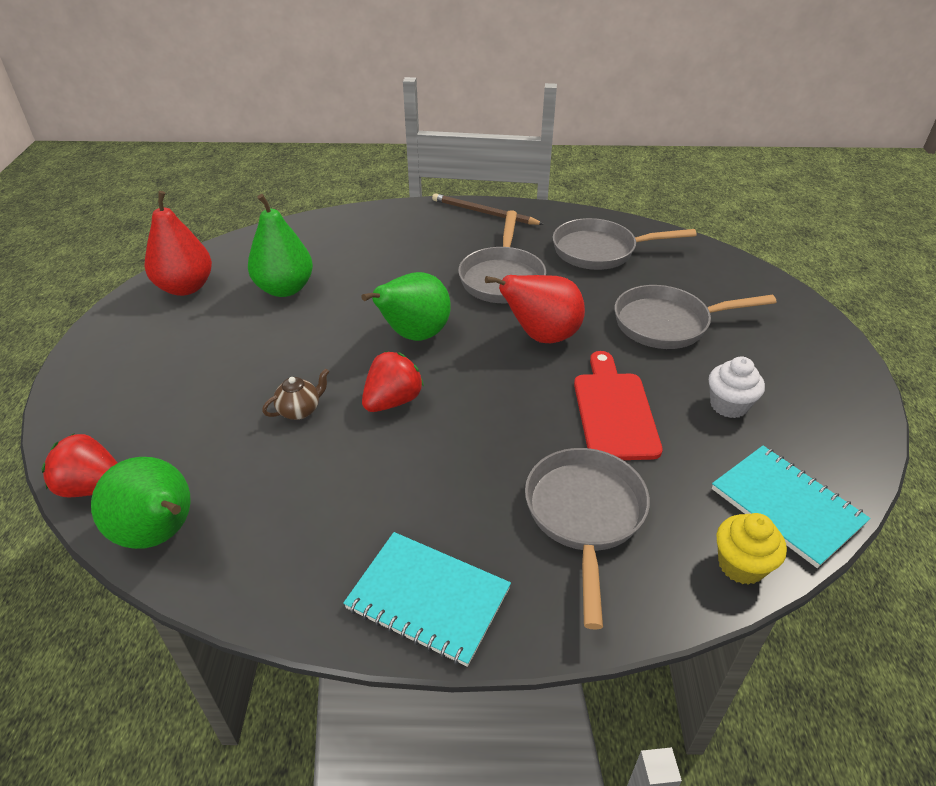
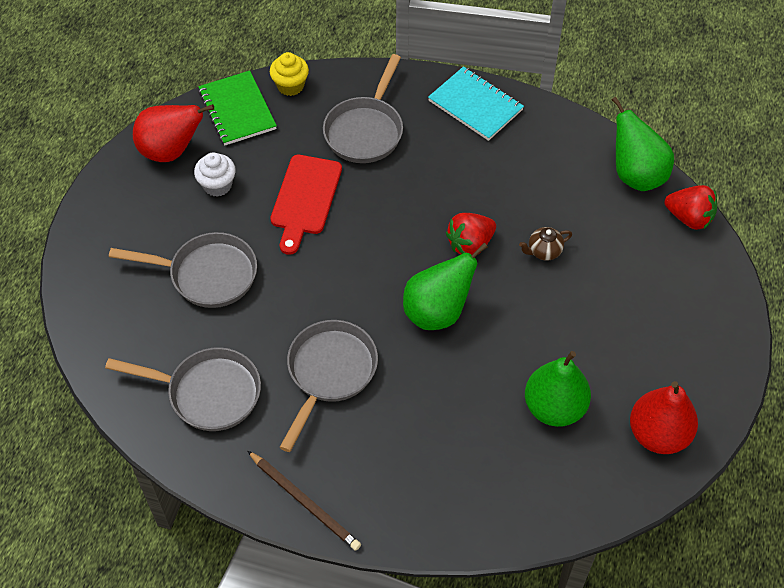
camera: 165 degrees left, 15 degrees up
red pear [485,275,585,343] -> red pear moved to [133,104,214,162]
turquoise notebook [712,446,870,568] -> green notebook [198,71,277,145]

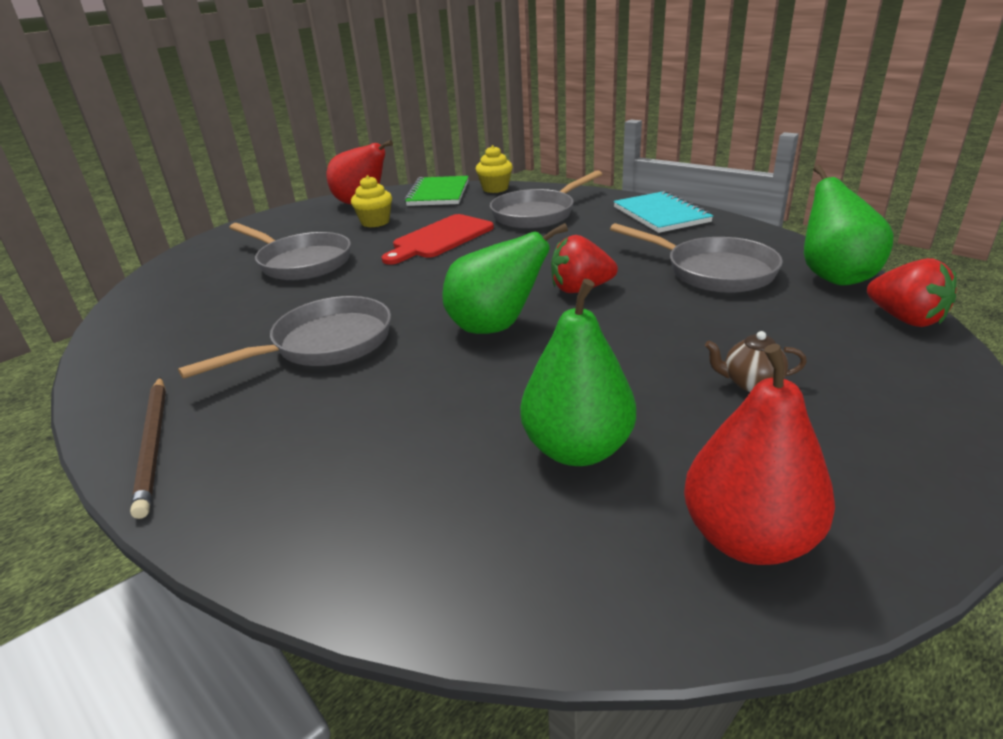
camera: 30 degrees right, 25 degrees down
grey pan [105,347,261,431] -> grey pan moved to [610,223,783,293]
white cupcake [194,152,236,197] -> yellow cupcake [351,175,392,227]
brown teapot [519,227,572,261] -> brown teapot moved to [705,331,807,392]

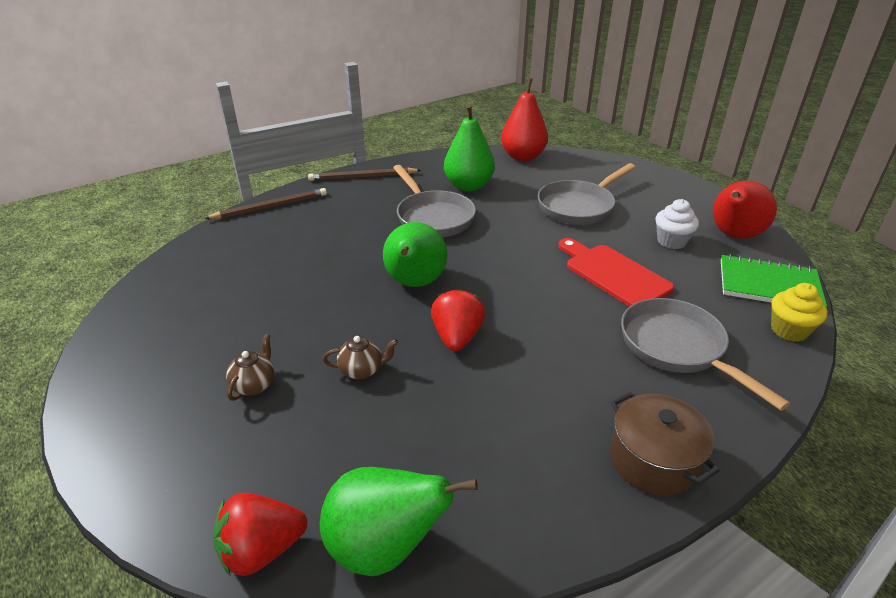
camera: 100 degrees right, 5 degrees up
yellow cupcake [351,175,392,227] -> white cupcake [655,199,699,249]
green pear [520,279,636,466] -> green pear moved to [444,104,495,192]
grey pan [610,223,783,293] -> none
turquoise notebook [613,191,713,233] -> brown pot [610,392,720,496]
red pear [684,344,835,565] -> red pear moved to [501,78,548,161]
none -> brown pencil [204,188,327,219]
none -> brown teapot [323,336,398,379]

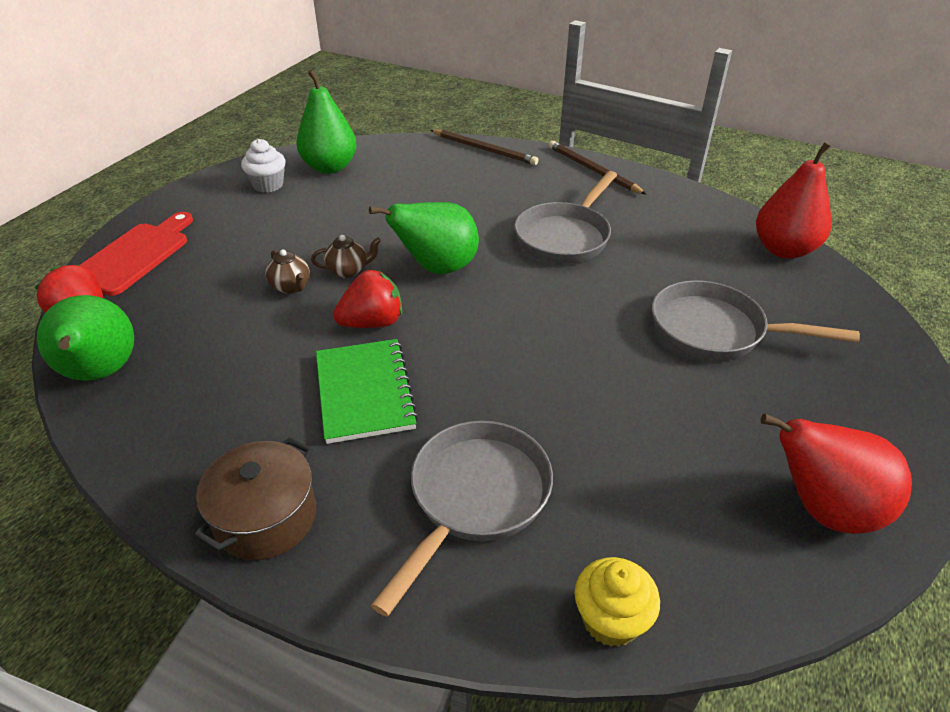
camera: 60 degrees right, 5 degrees up
brown teapot [226,334,274,401] -> brown teapot moved to [311,235,381,278]
green pear [444,104,495,192] -> green pear moved to [297,70,357,174]
red cutting board [558,238,674,307] -> red cutting board moved to [80,212,193,296]
white cupcake [655,199,699,249] -> white cupcake moved to [241,139,286,193]
green notebook [721,254,827,307] -> green notebook moved to [316,339,418,444]

